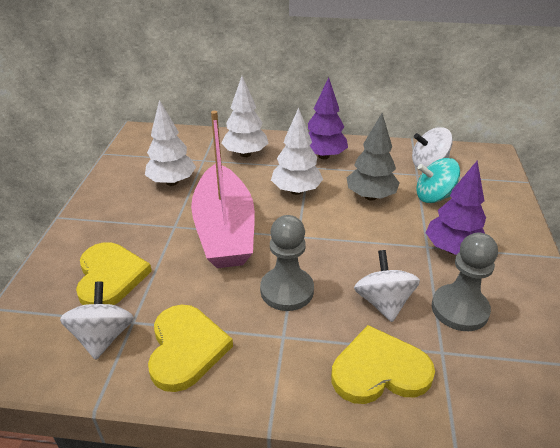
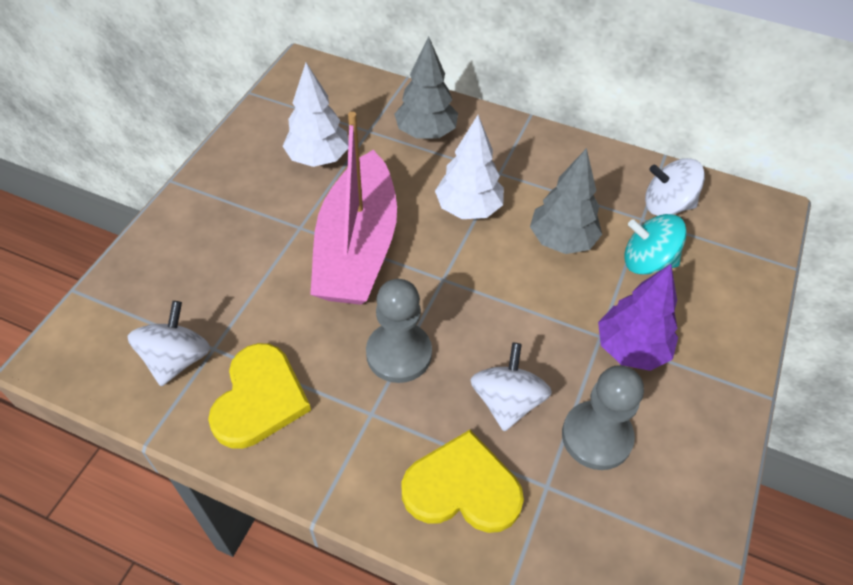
camera: 15 degrees right, 15 degrees up
yellow heart [76,242,152,305] -> none
white tree [221,76,269,157] -> grey tree [395,37,458,139]
purple tree [308,77,348,159] -> none

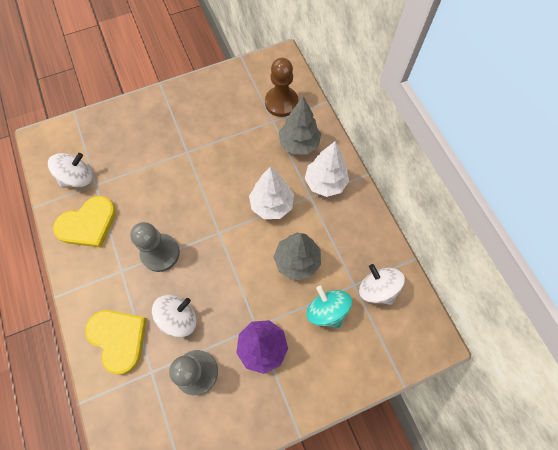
camera: 45 degrees right, 15 degrees up
white tree [283,63,349,167] -> white tree moved to [305,141,349,197]
pink boat [310,112,397,305] -> none
none -> brown pawn [265,58,298,117]

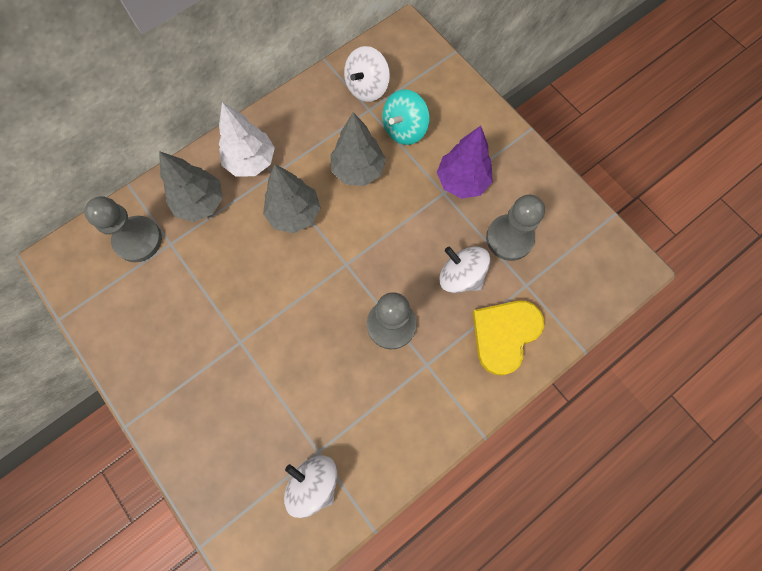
camera: 105 degrees left, 5 degrees up
yellow heart [53,196,116,248] -> none
white tree [249,167,294,219] -> grey tree [263,164,321,233]
brown pawn [265,58,298,117] -> grey pawn [84,196,162,262]

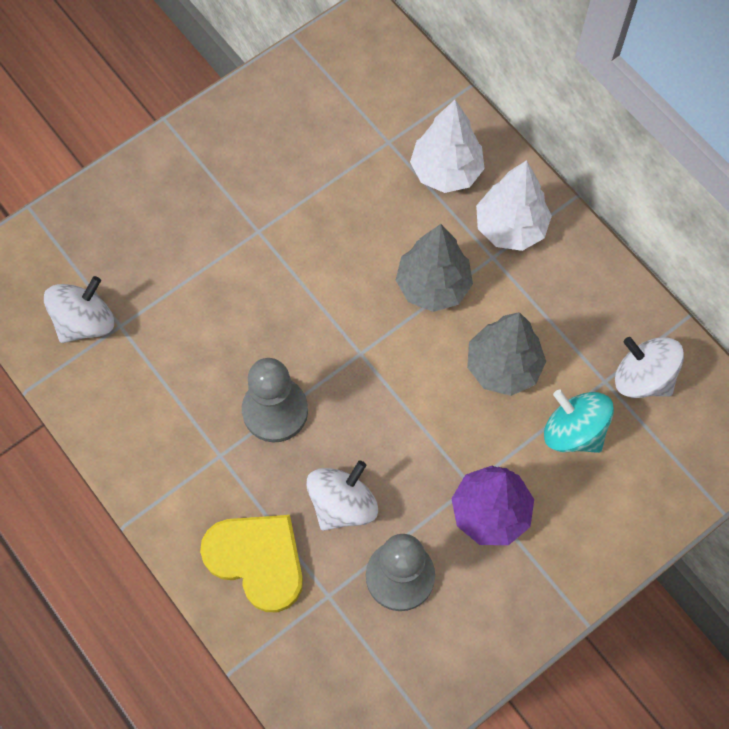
camera: 90 degrees right, 5 degrees down
grey pawn [84,196,162,262] -> none
grey tree [159,151,223,222] -> white tree [410,100,485,193]

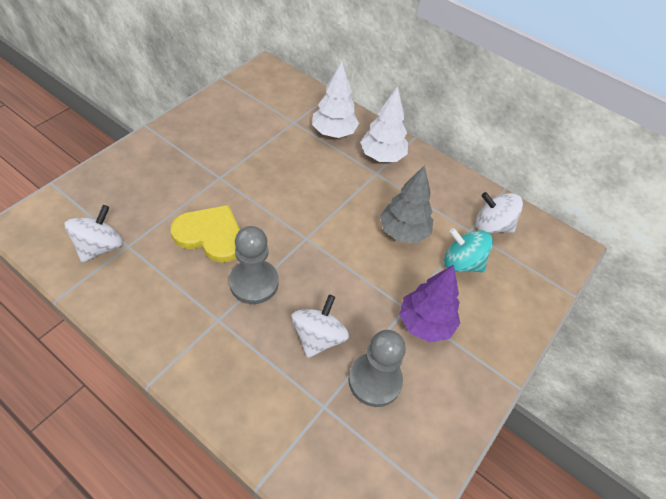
camera: 20 degrees left, 15 degrees down
yellow heart [200,515,303,612] -> yellow heart moved to [171,205,240,263]
grey tree [396,224,473,312] -> none

